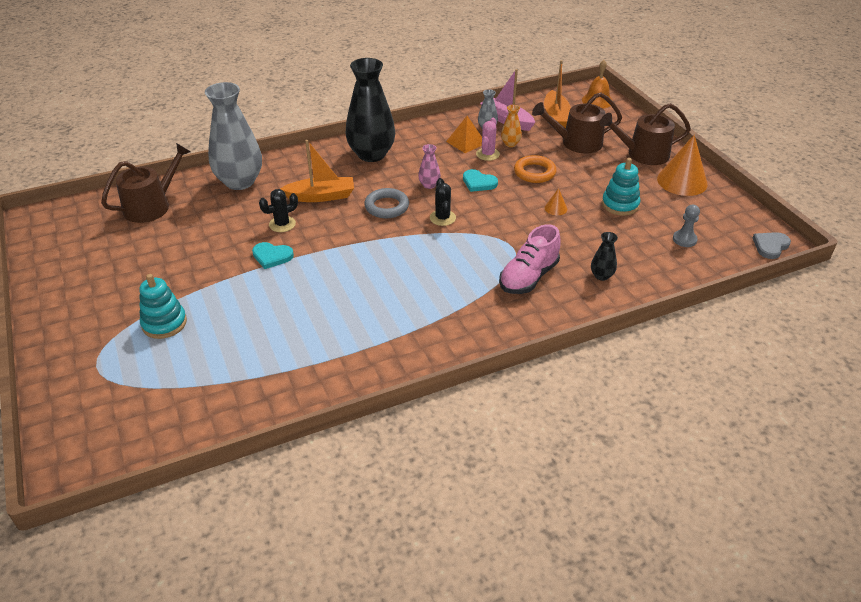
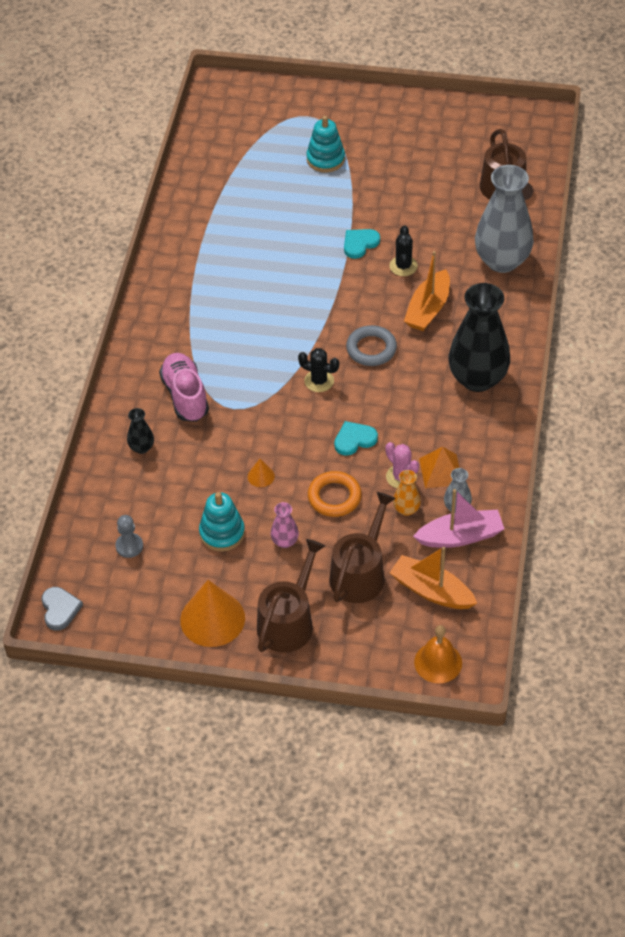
camera: 125 degrees right, 10 degrees up
pink vase [418,144,441,189] -> pink vase moved to [271,502,299,548]

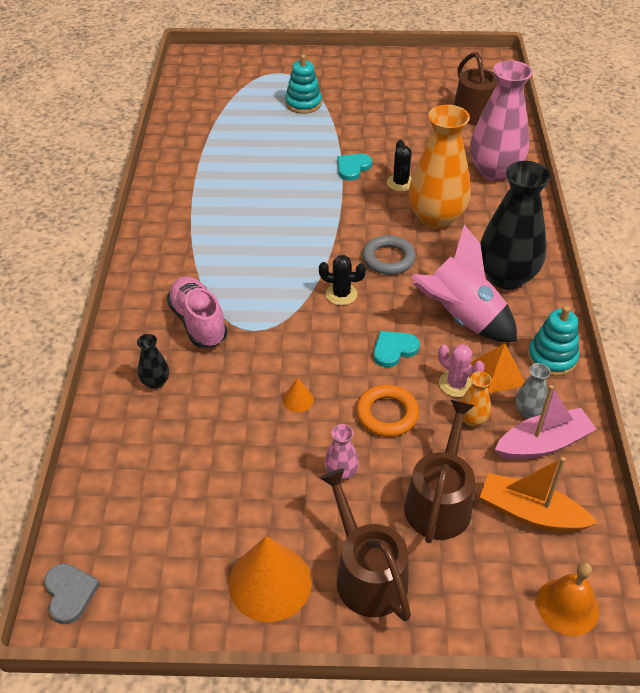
camera: 10 degrees left, 5 degrees down
grey pawn [115,515,143,558] -> none
turquoise stacking toy [199,492,245,552] -> turquoise stacking toy moved to [528,306,579,376]
brown watering can [257,539,325,653] -> brown watering can turned 45 degrees counterclockwise [320,468,411,621]
orange boat [404,251,450,331] -> orange vase [409,105,471,229]
grey vase [475,165,534,273] -> pink vase [470,60,533,181]
none -> pink rocket [411,224,517,342]

